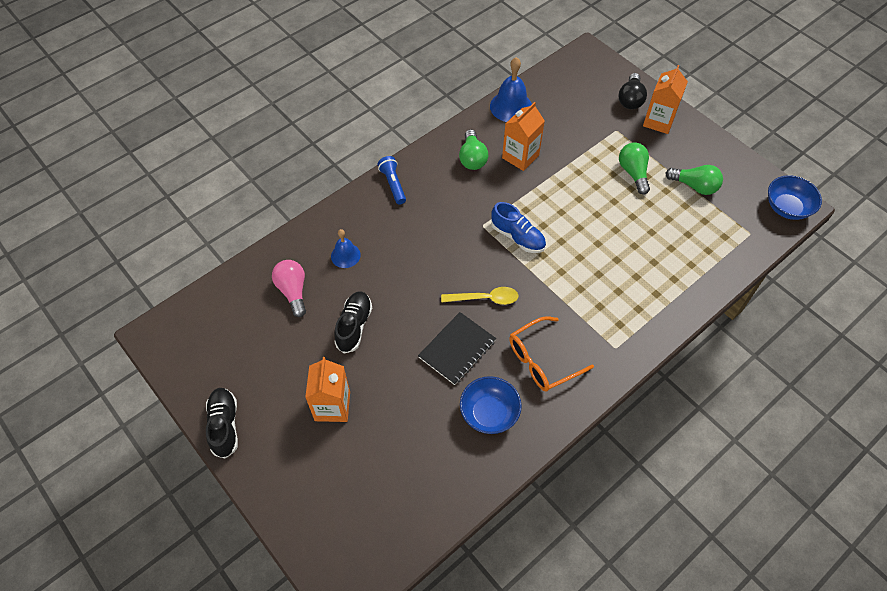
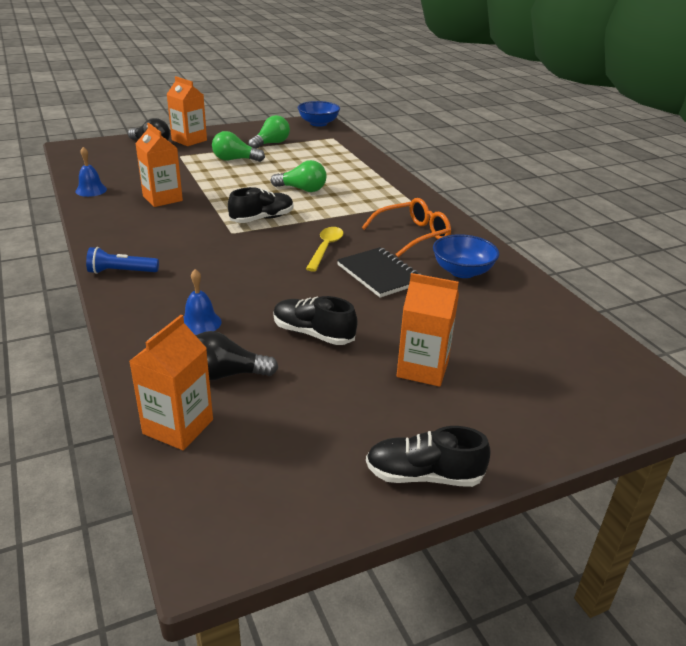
camera: 75 degrees left, 25 degrees down
pink light bulb [272,260,306,317] -> black light bulb [196,331,278,380]
green light bulb [459,129,488,170] -> green light bulb moved to [271,160,327,192]
blue bell [490,57,532,122] -> blue bell [75,147,107,197], size x0.61
blue shoe [491,202,546,253] -> black shoe [228,187,293,223]
orange glasses [509,316,594,391] -> orange glasses turned 105 degrees counterclockwise [362,198,451,257]
none -> orange carton [129,315,213,450]

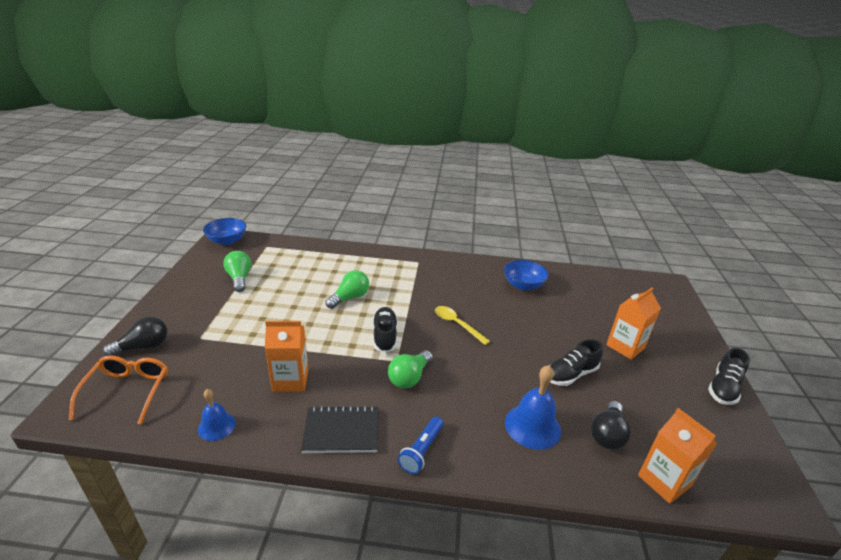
camera: 60 degrees left, 0 degrees up
orange carton [166,76,207,146] -> none
blue bell [184,269,222,335] -> blue bell [505,365,561,450], size x1.63
green light bulb [212,131,265,162] -> green light bulb moved to [388,350,433,389]
black notebook [337,247,422,298] -> black notebook moved to [301,405,379,453]
orange glasses [362,198,451,257] -> orange glasses moved to [69,355,168,424]

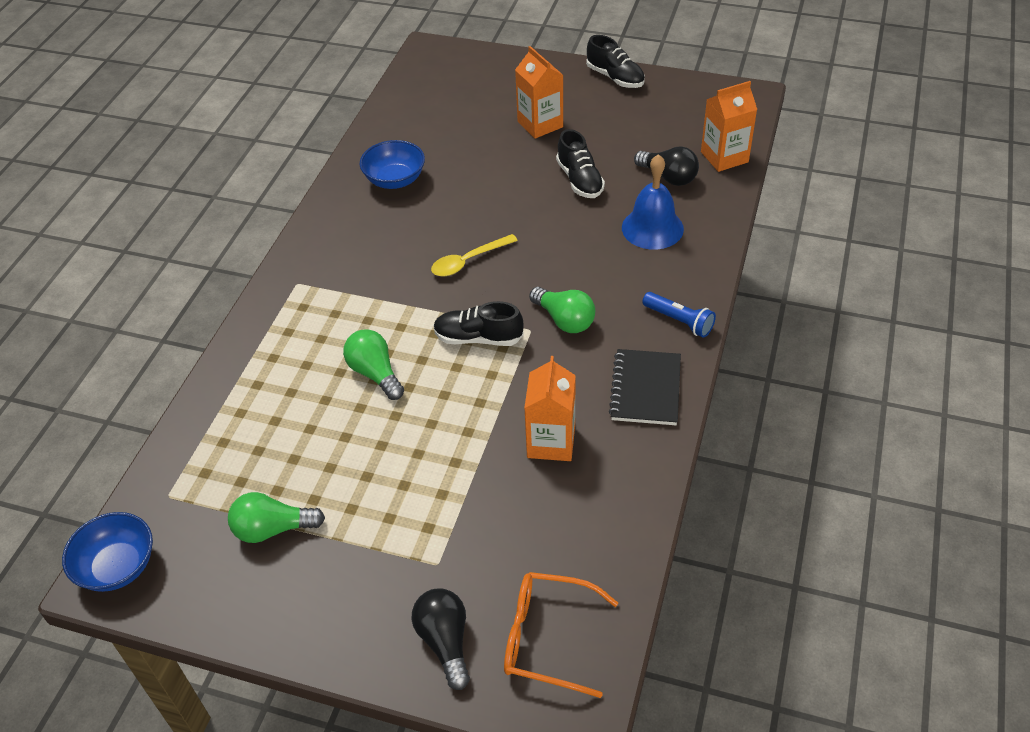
camera: 75 degrees left, 15 degrees up
blue bell [198,389,236,441] -> none

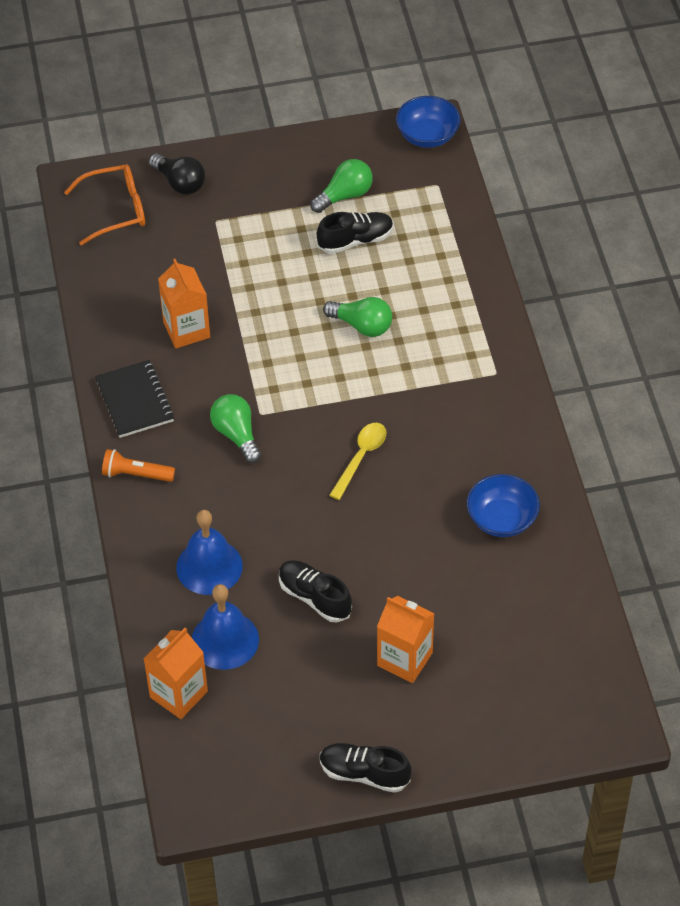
camera: 150 degrees right, 5 degrees up
black shoe [433,301,524,346] -> black shoe moved to [316,212,393,254]
green light bulb [529,287,595,333] -> green light bulb turned 45 degrees clockwise [210,394,262,463]
black light bulb [634,147,699,186] -> blue bell [192,584,259,670]
blue flashlight [642,292,716,338] -> orange flashlight [102,449,175,482]

